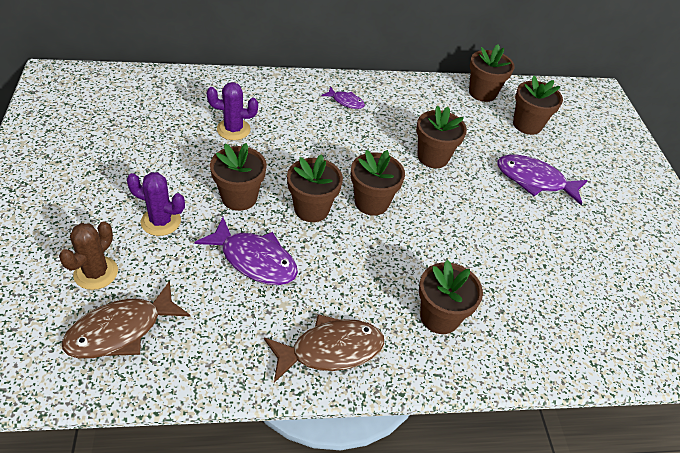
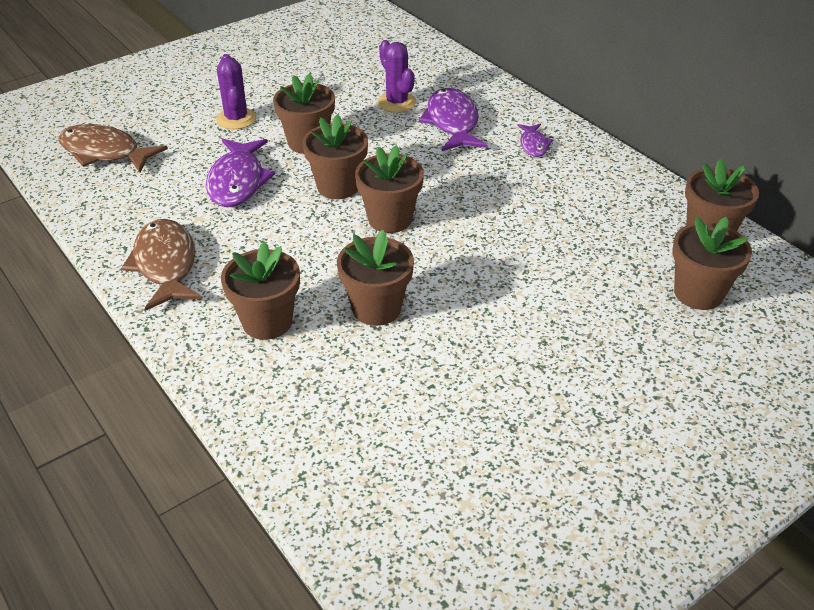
camera: 65 degrees right, 5 degrees down
brown cactus [59,221,118,290] -> none
brown fish [264,314,384,383] -> brown fish turned 150 degrees counterclockwise [121,219,203,311]
brown flower pot [416,106,467,168] -> brown flower pot moved to [337,230,414,326]
purple fish [497,155,588,205] -> purple fish moved to [419,88,488,151]

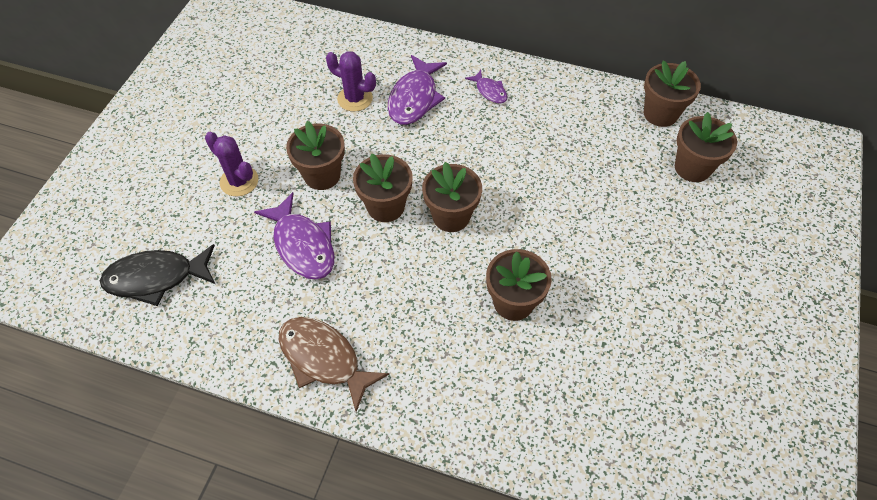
camera: 35 degrees left, 15 degrees up
brown fish [58,124,168,173] -> black fish [100,244,215,306]
brown flower pot [221,242,300,340] -> none
purple fish [419,88,488,151] -> purple fish turned 120 degrees counterclockwise [388,55,447,125]

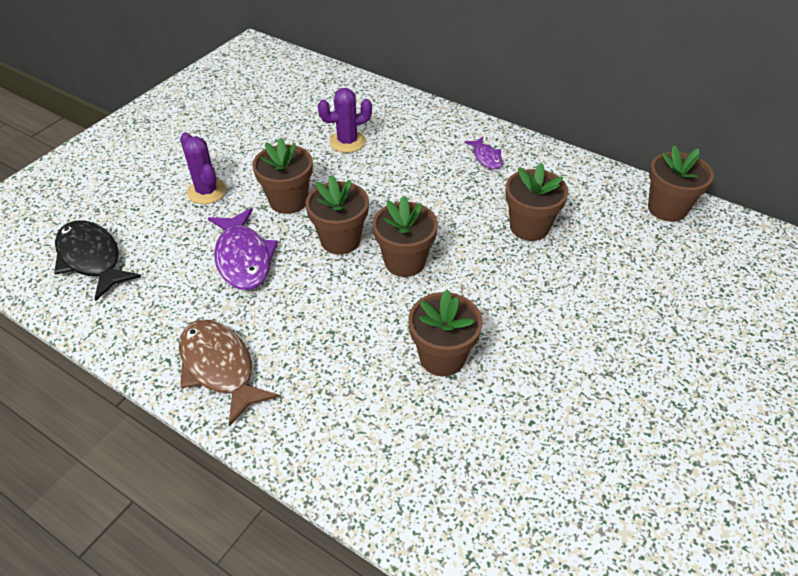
camera: 15 degrees right, 10 degrees down
black fish [100,244,215,306] -> black fish turned 45 degrees clockwise [54,220,141,301]
purple cactus [326,51,376,112] -> purple cactus turned 60 degrees counterclockwise [318,88,372,153]
purple fish [388,55,447,125] -> none
brown flower pot [675,112,737,182] -> brown flower pot moved to [505,163,568,241]

